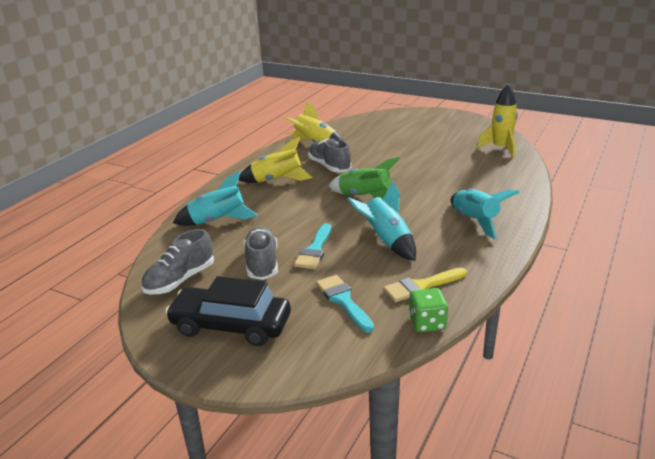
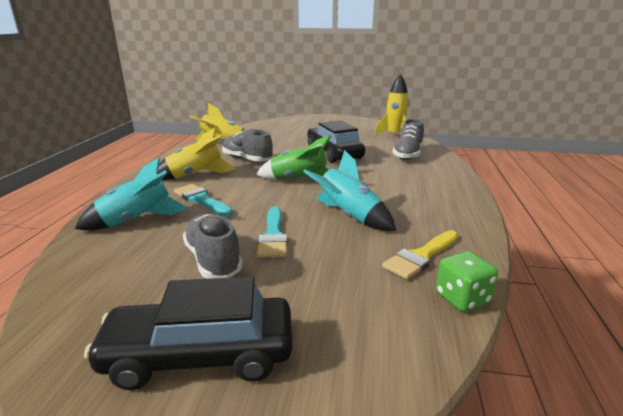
camera: 20 degrees left, 5 degrees down
grey shoe [141,229,214,294] -> grey shoe moved to [392,119,424,160]
turquoise brush [316,275,374,332] -> turquoise brush moved to [174,184,233,216]
turquoise rocket [450,188,520,239] -> none
none -> black car [308,120,365,163]

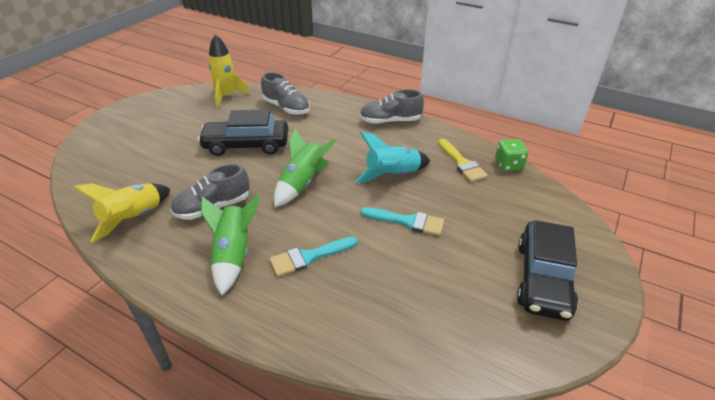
camera: 70 degrees left, 15 degrees up
turquoise rocket [74,158,188,231] -> none
yellow rocket [157,128,235,180] -> green rocket [201,194,260,295]
grey shoe [183,214,243,279] -> grey shoe moved to [360,89,424,124]

